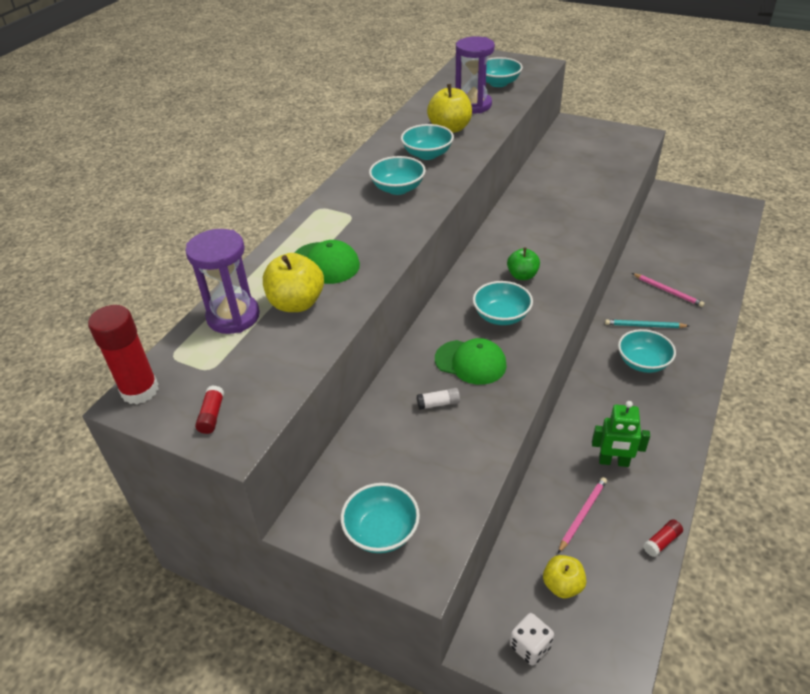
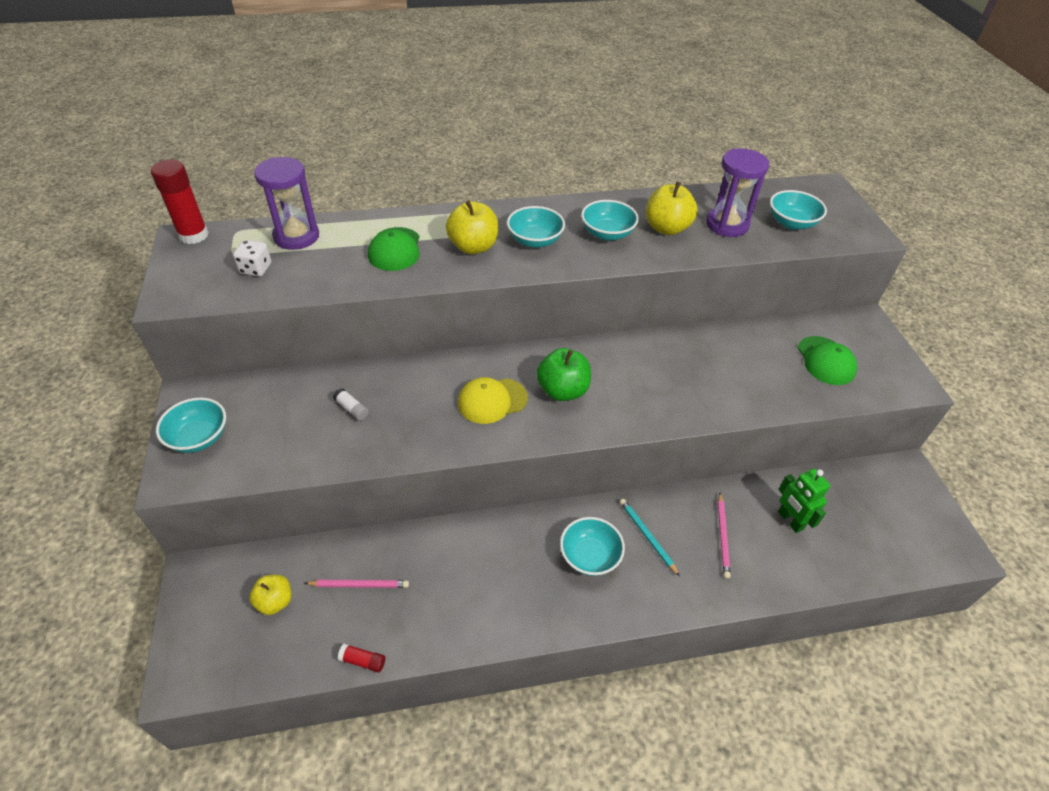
camera: 50 degrees right, 5 degrees up
red glue stick [195,385,224,434] -> none
yellow apple [263,253,324,312] -> yellow apple moved to [446,200,498,254]
green cap [435,338,507,385] -> green cap moved to [798,336,857,385]
turquoise bowl [473,281,533,325] -> yellow cap [458,377,528,424]
green apple [507,247,540,280] -> green apple [537,348,591,401], size x1.53
white dice [510,613,554,666] -> white dice moved to [233,240,271,276]
green robot [592,401,650,467] -> green robot moved to [778,469,830,533]

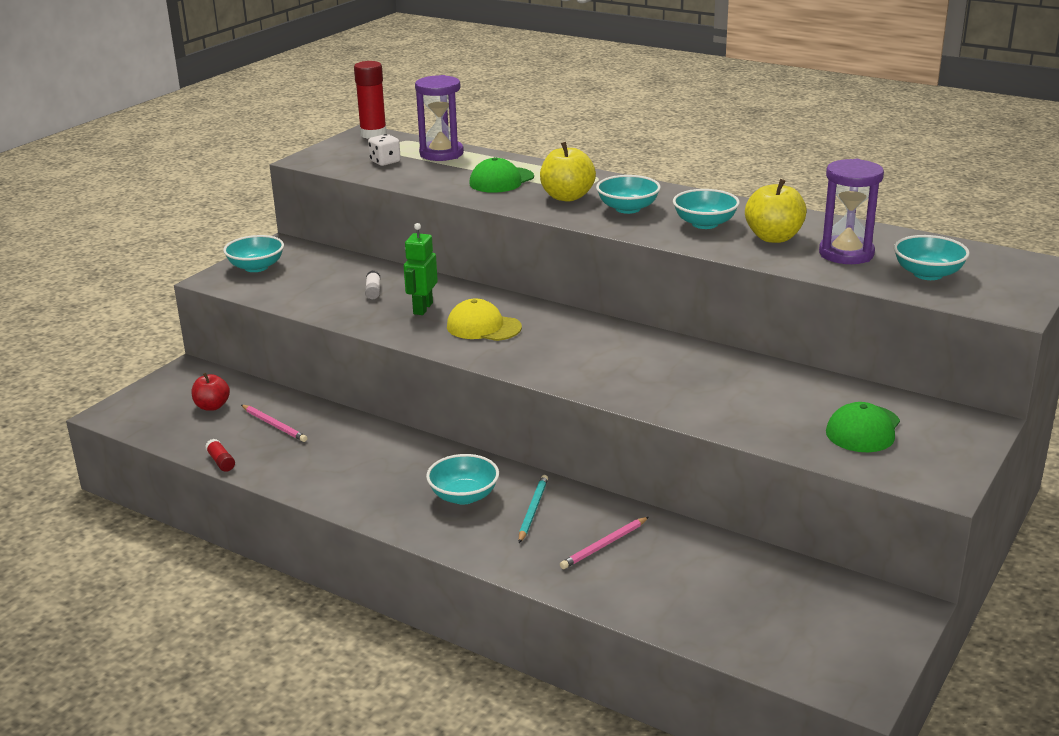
camera: 45 degrees right, 20 degrees down
yellow apple [249,575,292,615] -> red apple [192,373,230,411]
green apple [537,348,591,401] -> none
green robot [778,469,830,533] -> green robot moved to [404,223,438,315]

